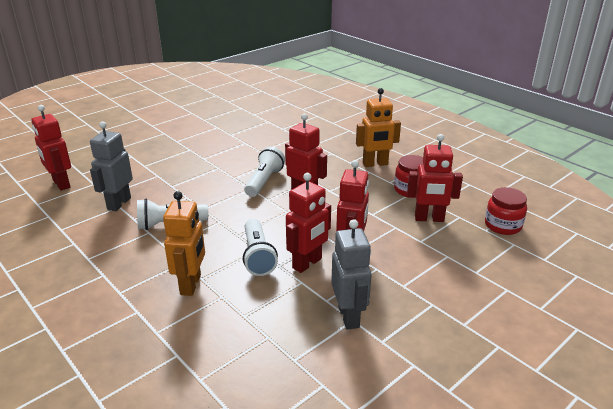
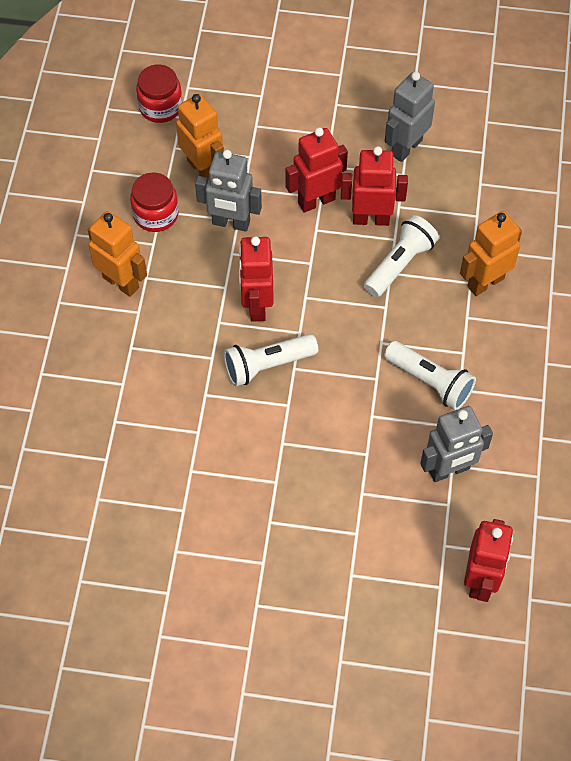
camera: 130 degrees left, 30 degrees up
red robot [407,134,463,222] -> orange robot [176,94,224,181]
none -> grey robot [195,150,262,232]

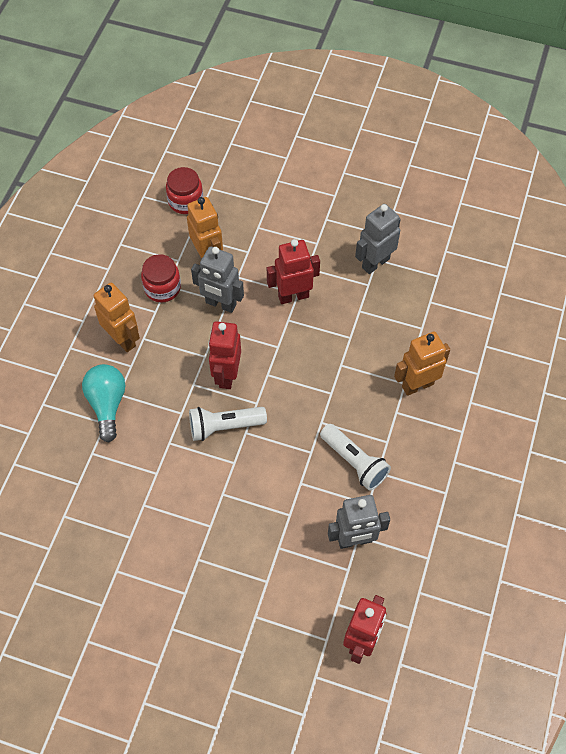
camera: 10 degrees right, 0 degrees up
red robot [341,146,408,226] -> none
white flashlight [364,215,439,297] -> none
none -> turquoise light bulb [82,364,125,442]

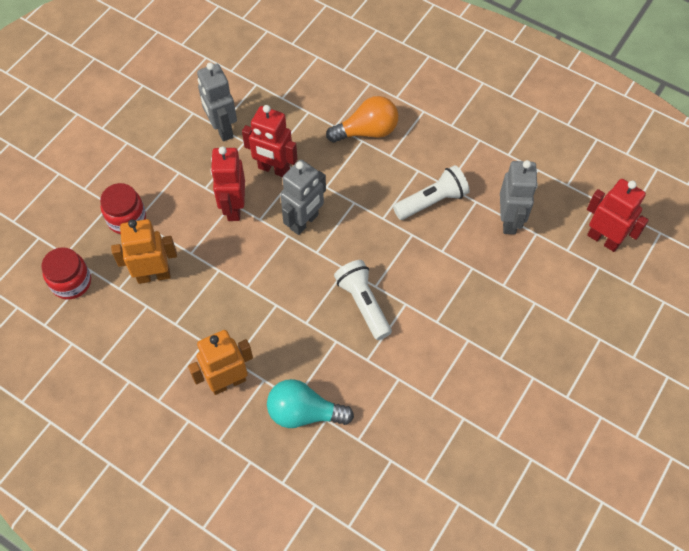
camera: 75 degrees left, 0 degrees up
red jar [141,254,181,302] -> red jar moved to [100,183,146,234]
white flashlight [189,407,267,441] -> white flashlight turned 150 degrees clockwise [334,260,392,340]
grey robot [191,246,244,313] -> grey robot moved to [280,160,326,235]
red robot [208,321,241,389] -> red robot moved to [242,105,297,177]
orange robot [394,332,450,396] -> orange light bulb [326,96,398,143]

